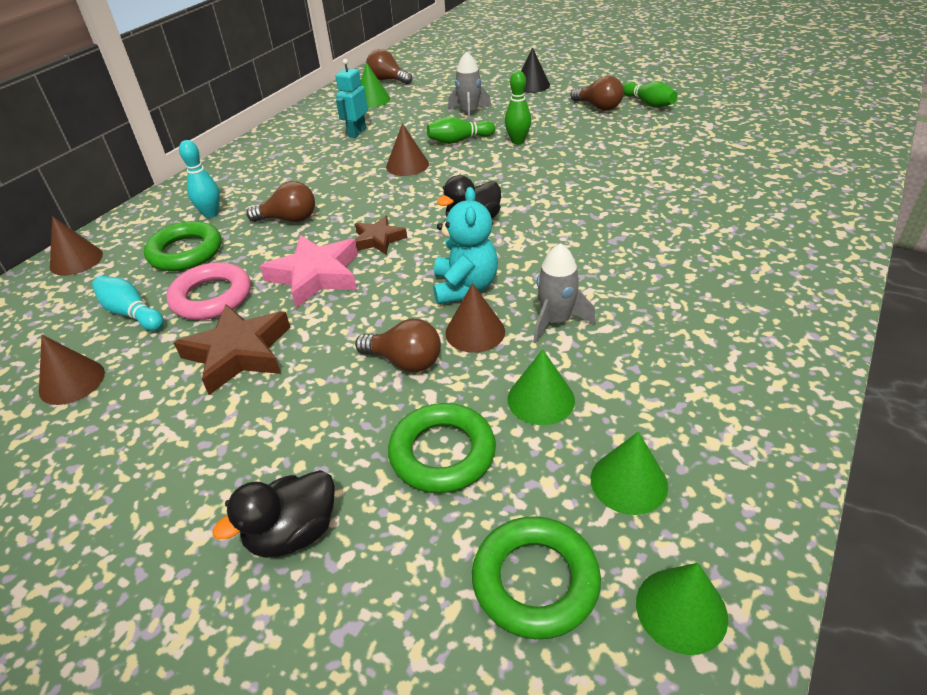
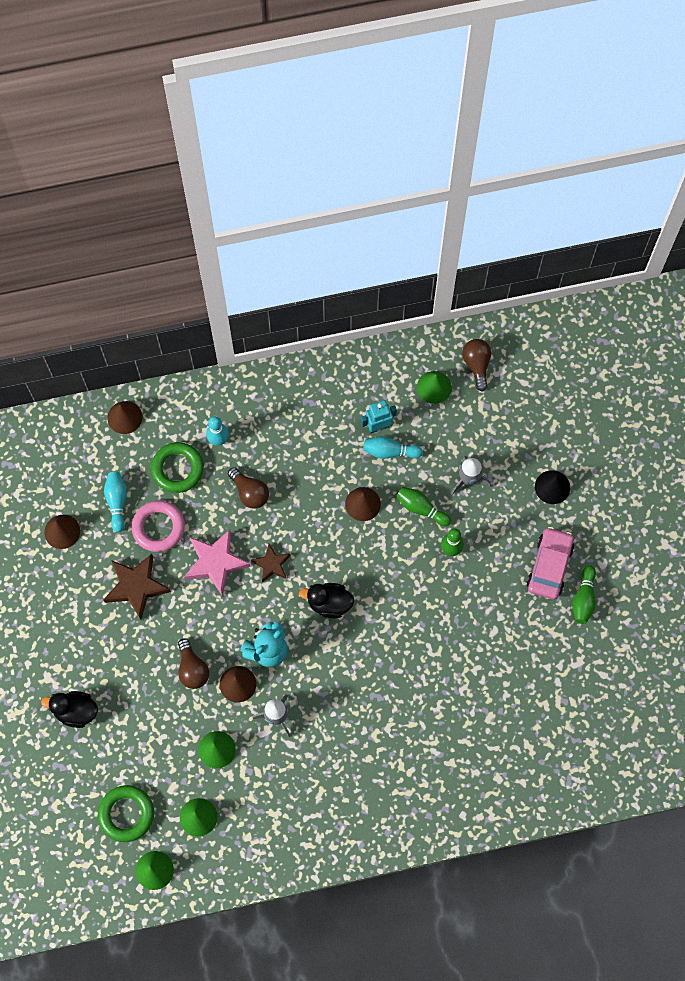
camera: 45 degrees right, 30 degrees up
green ring [388,403,496,493] -> none
brown light bulb [570,76,624,111] -> pink car [527,527,575,600]
none -> turquoise bowling pin [363,436,423,459]

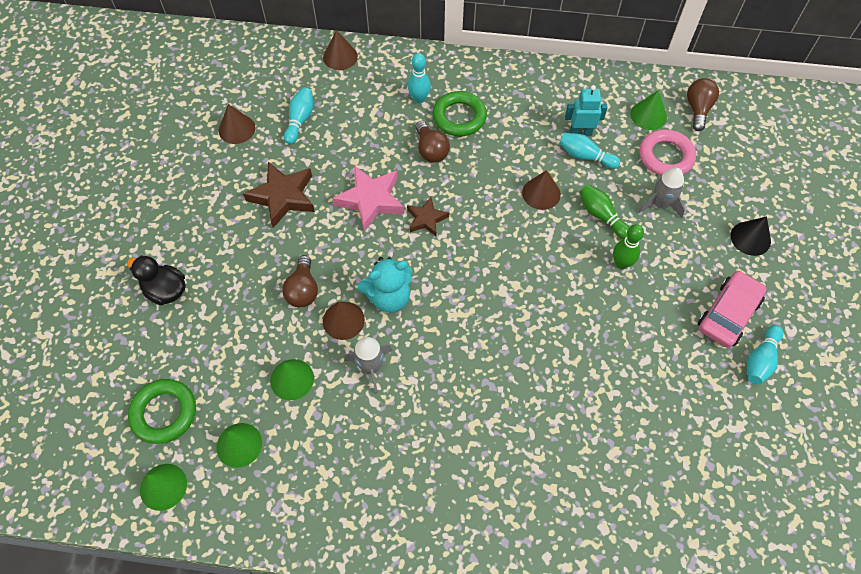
camera: 20 degrees right, 10 degrees down
pink ring [131,500,185,552] -> pink ring moved to [639,129,696,176]
green ring [151,442,204,493] -> green ring moved to [433,91,487,136]
black duck [299,583,354,618] -> none
green bowling pin [572,565,596,624] -> turquoise bowling pin [747,325,783,385]

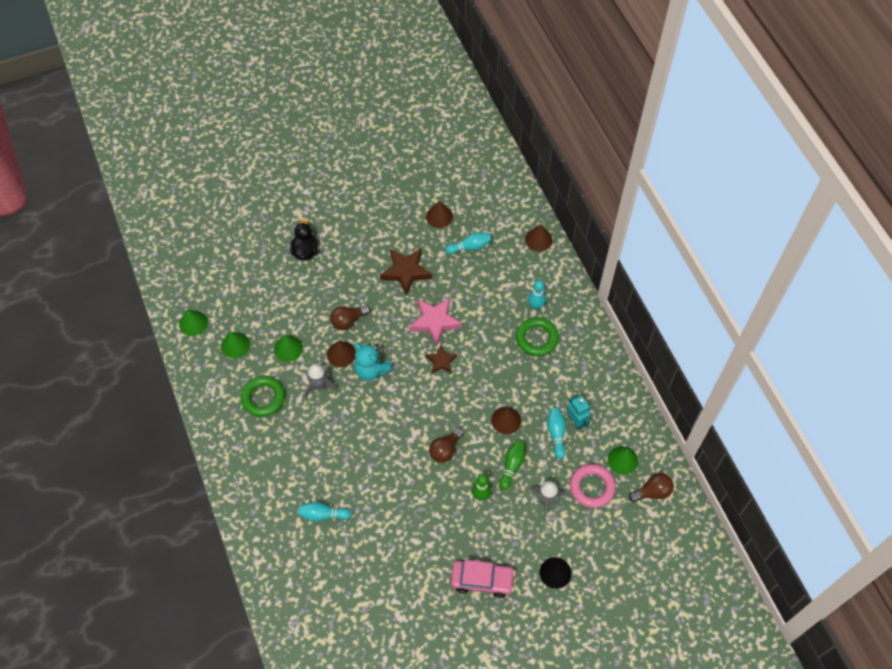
camera: 60 degrees right, 0 degrees up
green ring [128,379,196,444] -> green ring moved to [241,376,285,417]
brown light bulb [415,121,450,162] -> brown light bulb moved to [429,428,464,463]
turquoise bowling pin [747,325,783,385] -> turquoise bowling pin moved to [298,501,352,521]

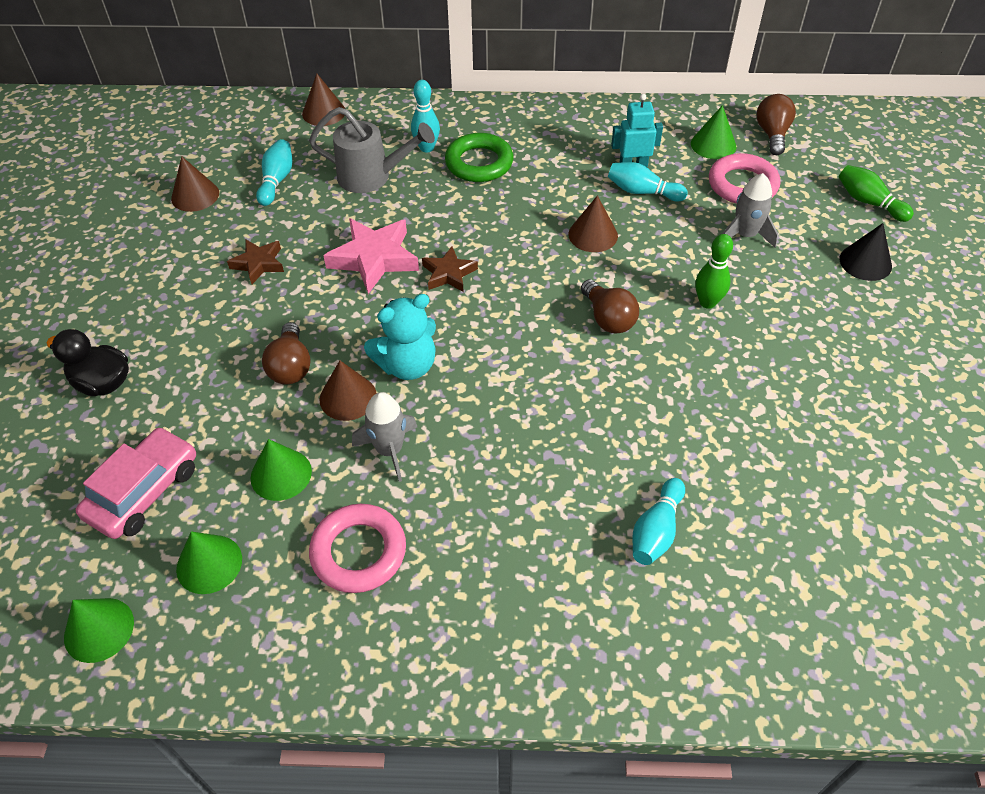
camera: 65 degrees left, 10 degrees down
green ring [241,376,285,417] -> pink ring [309,504,406,593]
brown star [380,249,432,296] -> brown star [227,240,284,284], size x0.60
pink car [451,560,515,598] -> pink car moved to [76,427,196,539]
green bowling pin [499,441,525,490] -> green bowling pin moved to [839,165,914,222]
none -> grey watering can [309,107,435,193]

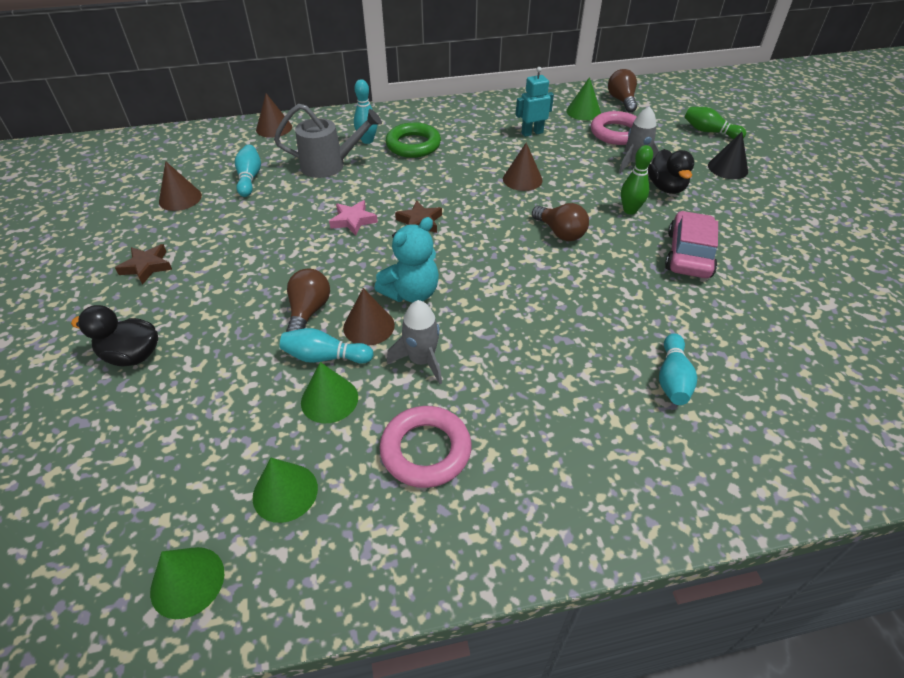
camera: 15 degrees left, 5 degrees down
pink car [76,427,196,539] -> pink car moved to [665,211,718,278]
brown star [227,240,284,284] -> brown star moved to [115,244,172,285]
brown light bulb [262,322,311,384] -> brown light bulb turned 150 degrees counterclockwise [286,268,330,332]
pink star [323,218,419,294] -> pink star [329,200,378,236], size x0.60
turquoise bowling pin [608,162,687,202] -> turquoise bowling pin moved to [280,328,374,364]
none -> black duck [648,149,694,194]

